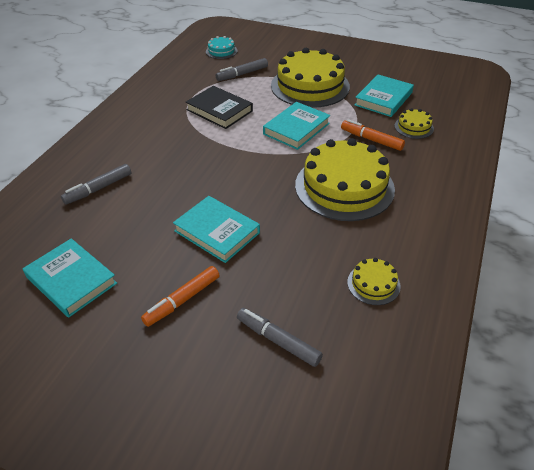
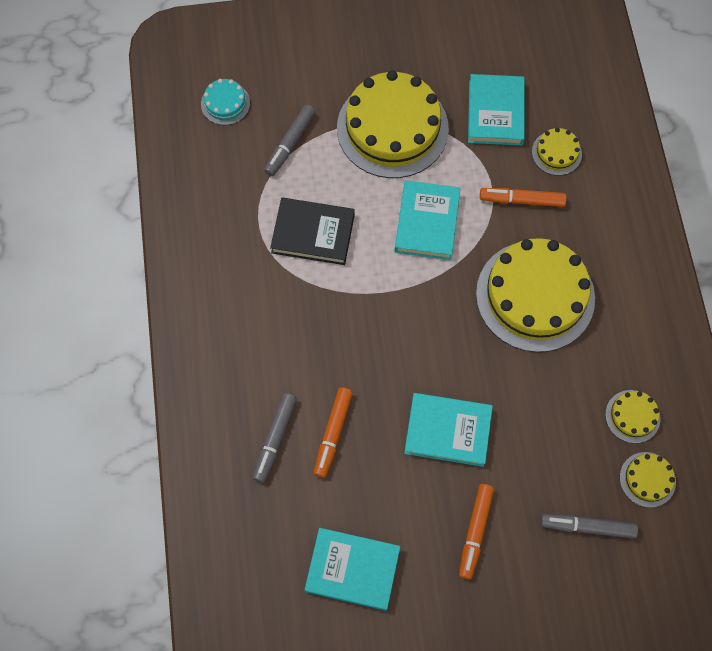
camera: 30 degrees left, 25 degrees up
none -> orange marker [314,387,353,478]
none -> yellow cake [620,452,676,508]

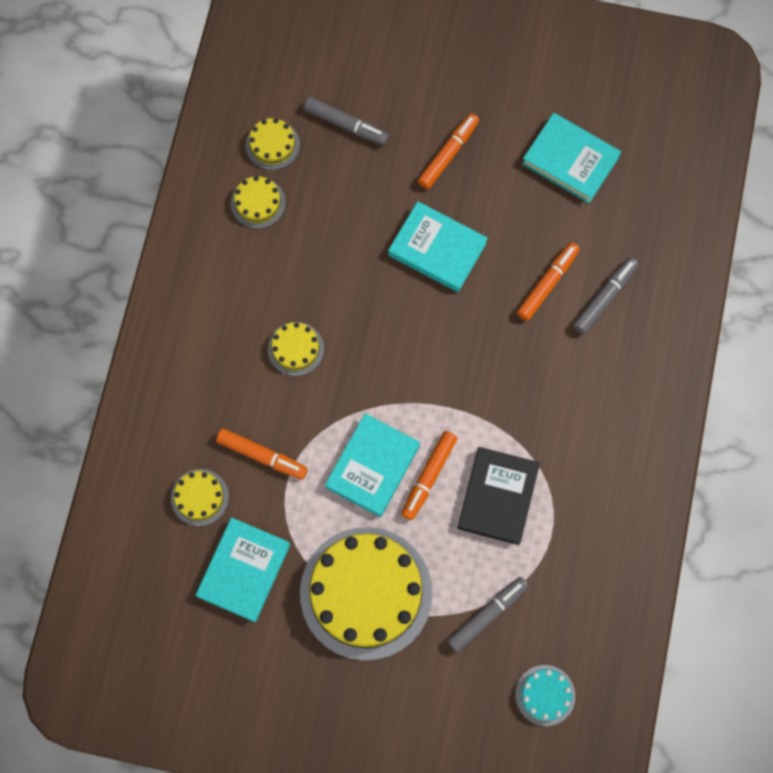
camera: 160 degrees left, 5 degrees up
black book [270,198,355,265] -> black book turned 75 degrees clockwise [457,447,540,545]
yellow cake [476,238,595,352] -> yellow cake [268,322,324,376], size x0.44
none -> orange marker [401,431,457,520]

